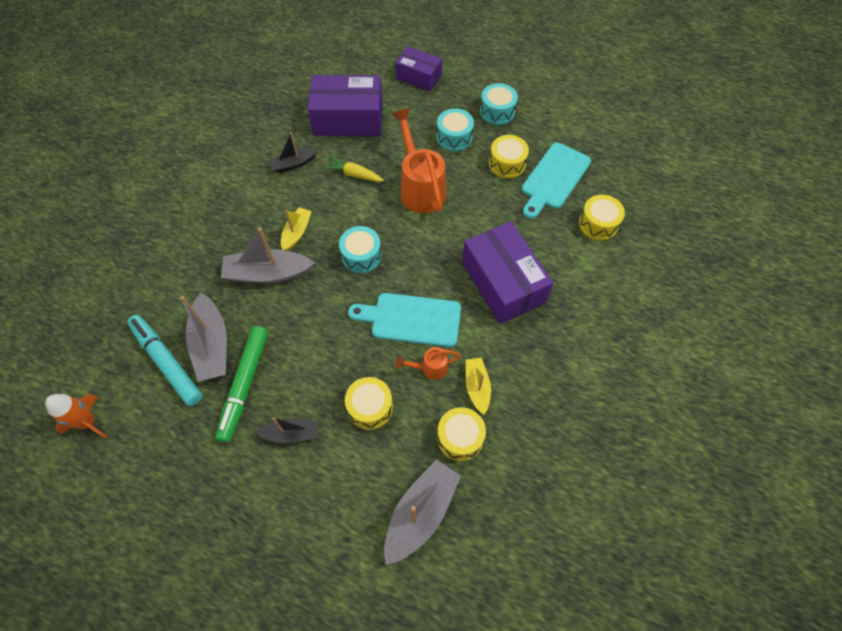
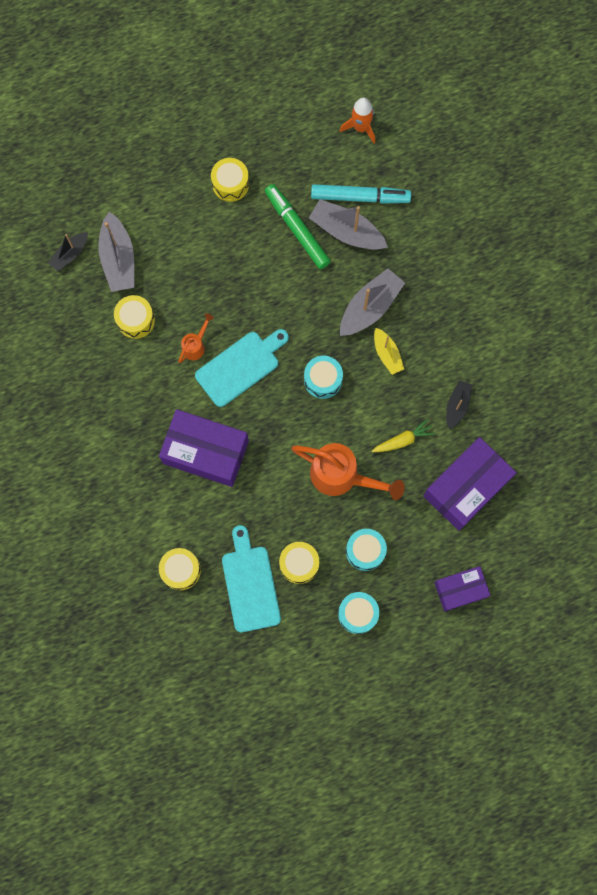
camera: 135 degrees right, 15 degrees up
black boat [255,417,318,443] -> black boat moved to [48,232,88,271]
yellow drum [345,377,393,430] -> yellow drum moved to [211,158,249,202]
yellow boat [466,358,491,415] -> none

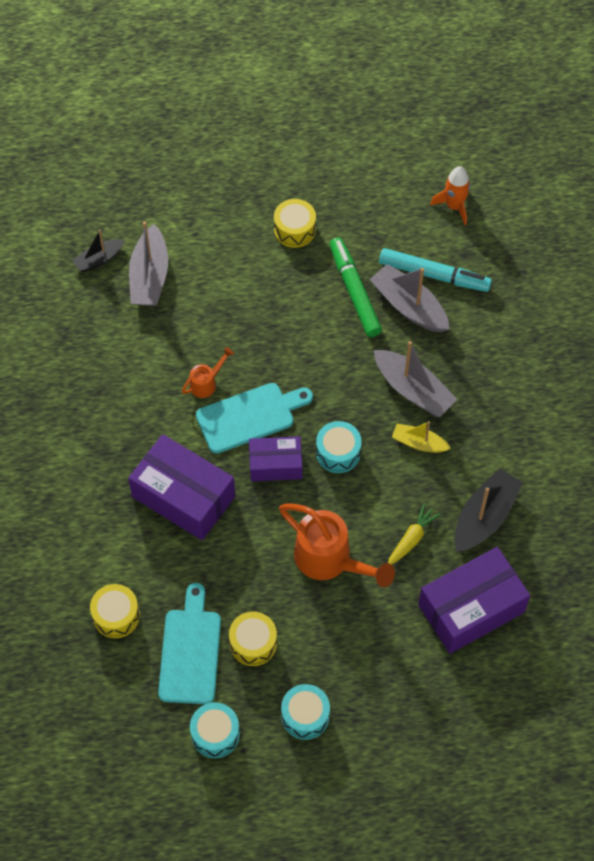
camera: 15 degrees right, 15 degrees down
yellow drum [114,295,155,339] -> none
grey boat [340,268,405,336] -> grey boat turned 75 degrees clockwise [374,341,457,417]
turquoise drum [346,529,387,571] -> turquoise drum moved to [190,702,240,758]
yellow carrot [372,419,435,452] -> yellow carrot turned 45 degrees counterclockwise [388,503,441,565]
yellow boat [374,328,404,375] -> yellow boat turned 120 degrees clockwise [392,421,451,453]
purple box [434,566,491,611] -> purple box moved to [249,436,302,481]
black boat [446,380,473,430] -> black boat [454,468,523,552], size x1.68

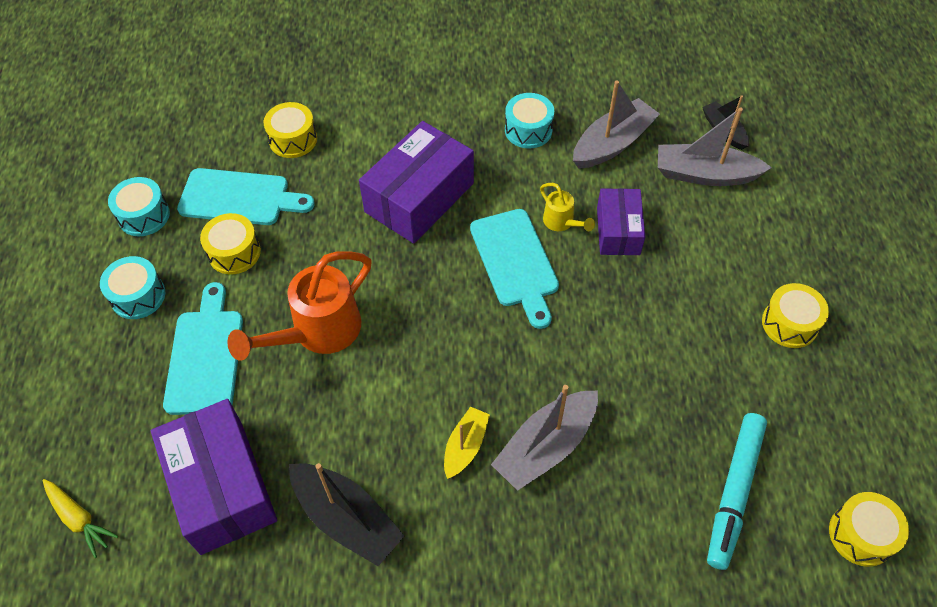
camera: 95 degrees right, 5 degrees down
orange watering can [182,347,234,398] -> yellow watering can [540,183,595,231]
purple box [249,436,302,481] -> purple box moved to [597,188,645,255]
turquoise drum [316,421,362,473] -> turquoise drum moved to [505,93,554,149]
green marker [330,237,382,337] -> none
grey boat [370,264,449,333] -> grey boat moved to [573,80,660,169]
yellow carrot [388,503,441,565] -> yellow carrot moved to [42,479,118,558]
orange rocket [430,166,470,225] -> yellow drum [829,492,909,567]
none -> turquoise cutting board [163,282,243,415]

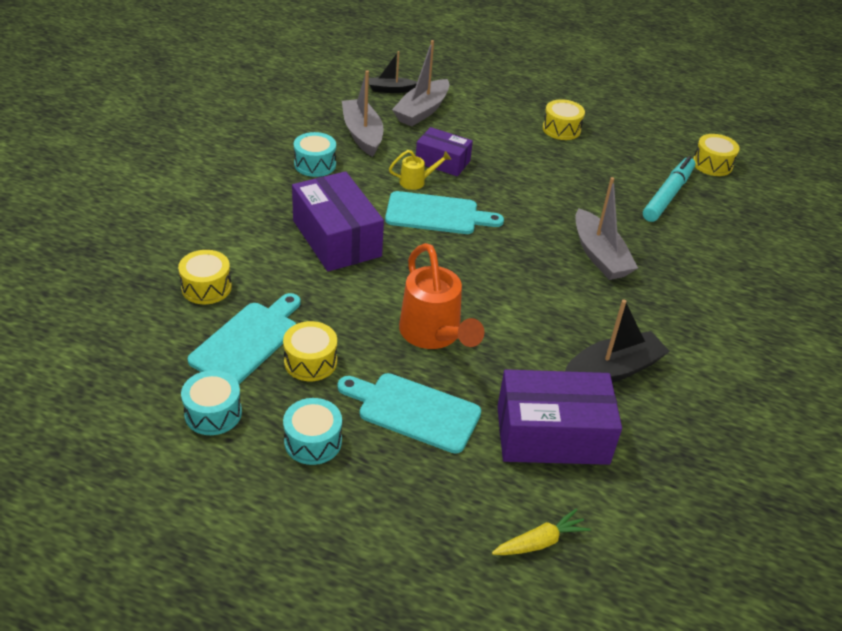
camera: 70 degrees left, 15 degrees down
yellow boat [444,407,490,479] -> none
turquoise marker [707,413,767,570] -> turquoise marker turned 105 degrees counterclockwise [643,156,695,222]

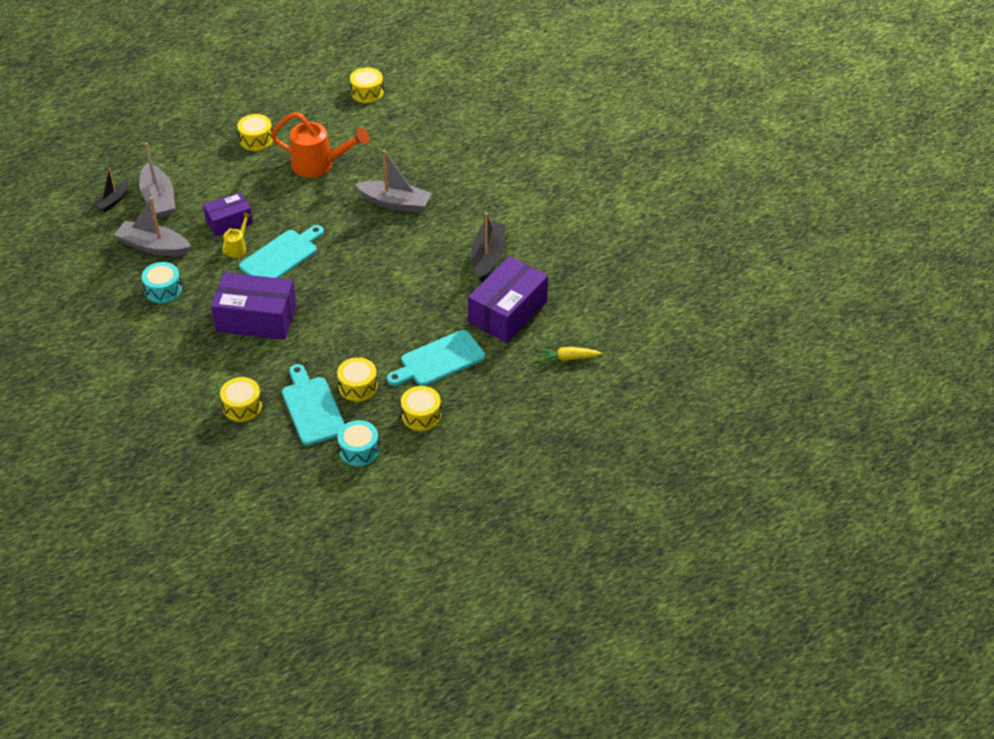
camera: 50 degrees left, 5 degrees up
turquoise drum [283,398,342,465] -> yellow drum [401,386,441,431]
orange watering can [399,243,484,349] -> orange watering can moved to [271,112,369,178]
yellow carrot [492,509,591,555] -> yellow carrot turned 105 degrees counterclockwise [537,347,602,362]
turquoise marker [643,156,695,222] -> none

